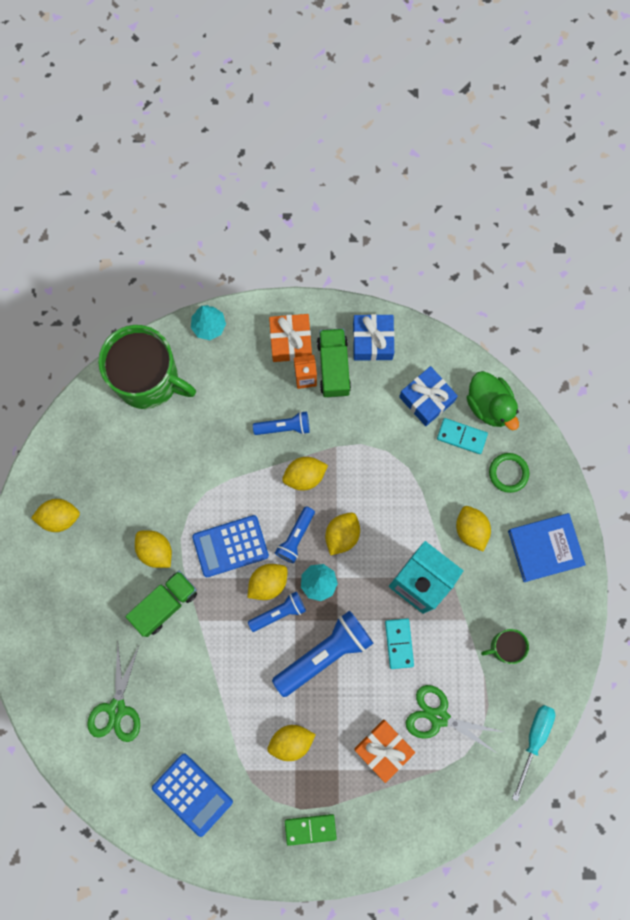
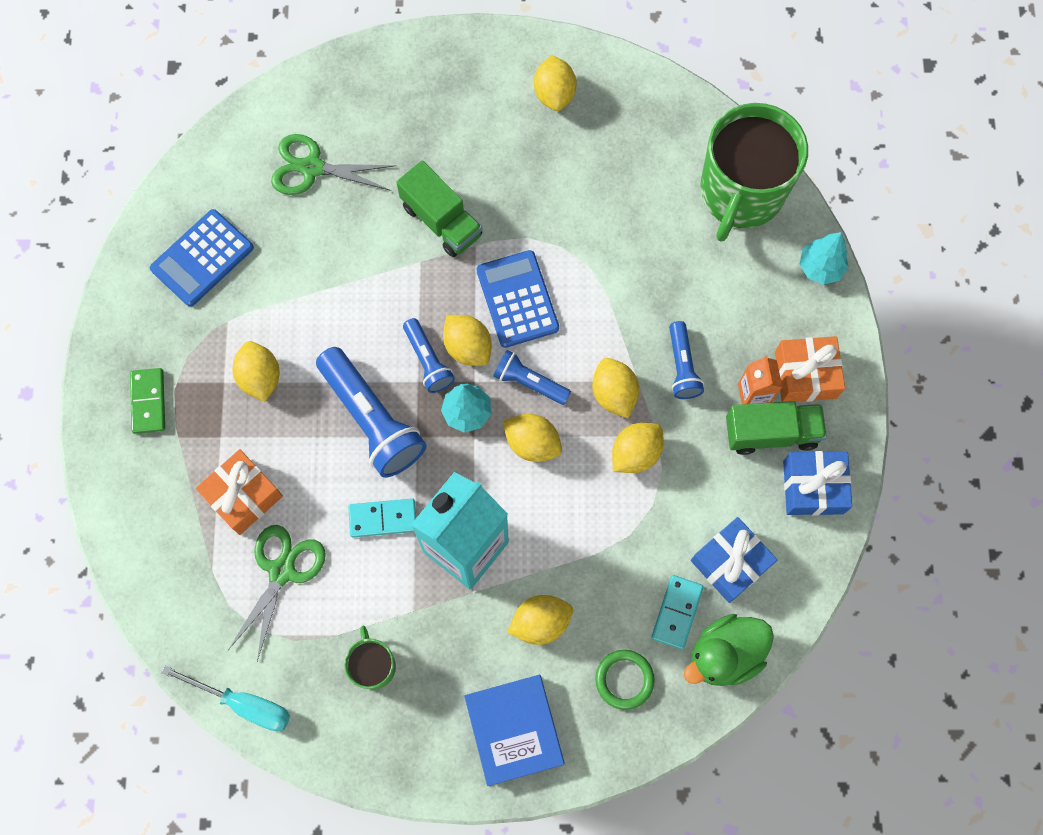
camera: 90 degrees right, 5 degrees down
yellow lemon [135,530,172,568] -> yellow lemon moved to [612,423,664,473]

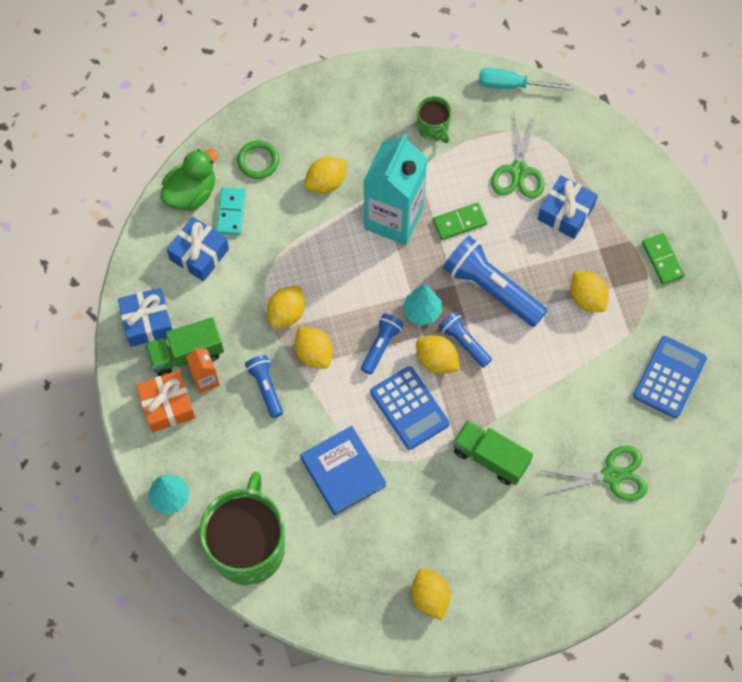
camera: 165 degrees right, 5 degrees down
orange gift [196,449,283,535] -> blue gift [538,175,598,239]
turquoise domino [348,499,416,538] -> green domino [433,202,487,240]
blue book [464,675,565,786] -> blue book moved to [300,426,386,515]
blue flashlight [493,350,571,405] -> blue flashlight turned 75 degrees counterclockwise [361,313,404,375]
yellow lemon [503,414,562,462] -> none

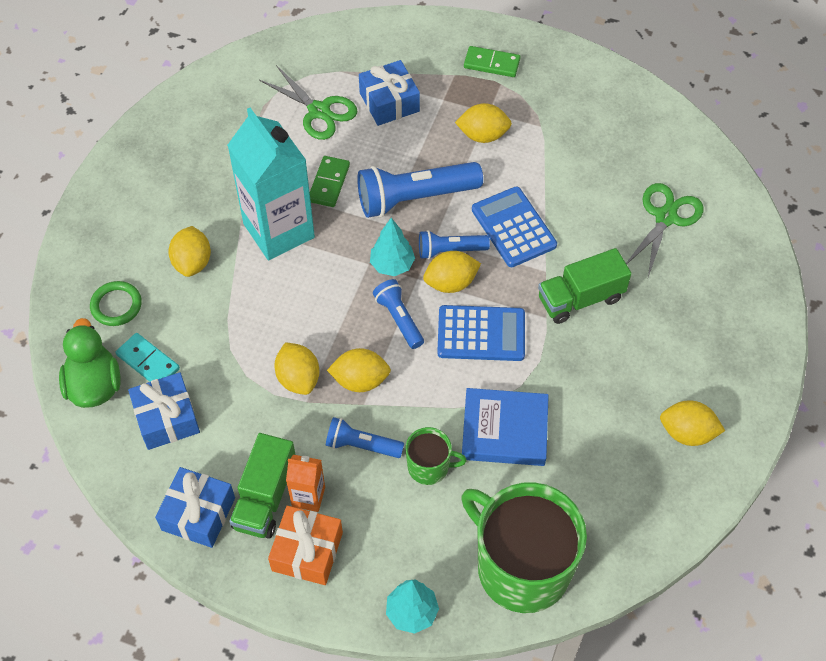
camera: 55 degrees left, 10 degrees down
green mug [417,96,452,143] -> green mug moved to [406,427,467,485]
turquoise screwdriver [478,68,574,90] -> none
blue calculator [633,336,707,418] -> blue calculator moved to [472,187,557,267]

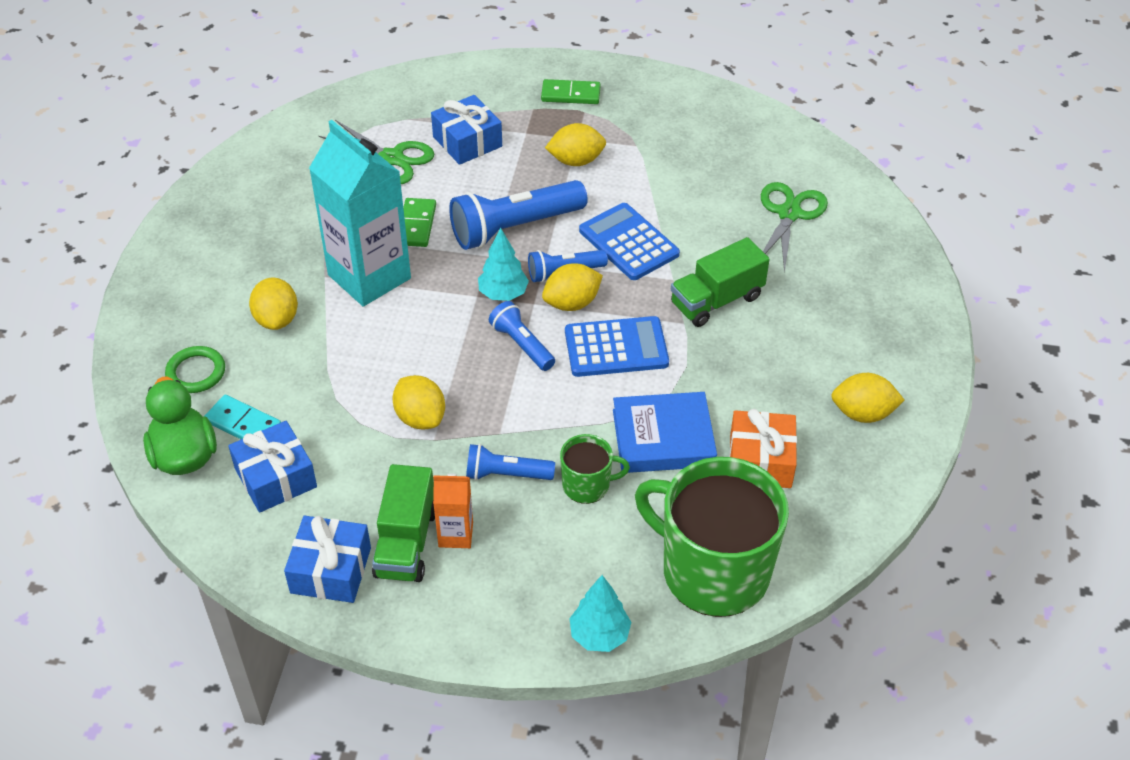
camera: 10 degrees left, 10 degrees down
orange gift [268,506,343,585] -> orange gift moved to [729,409,797,488]
yellow lemon [327,348,391,392] -> none

